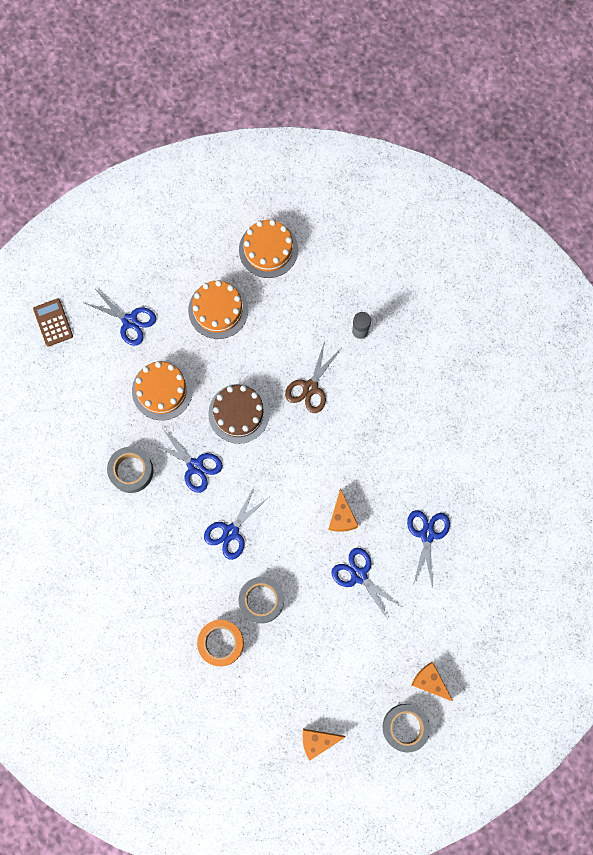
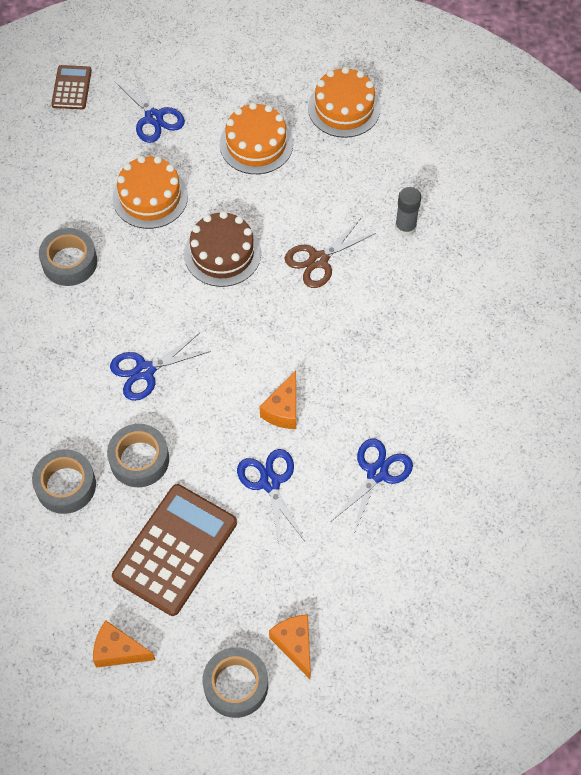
camera: 25 degrees right, 15 degrees down
blue scissors [150,429,223,493] -> none
orange tape [197,620,244,666] -> grey tape [32,449,96,514]
none -> brown calculator [112,484,237,616]

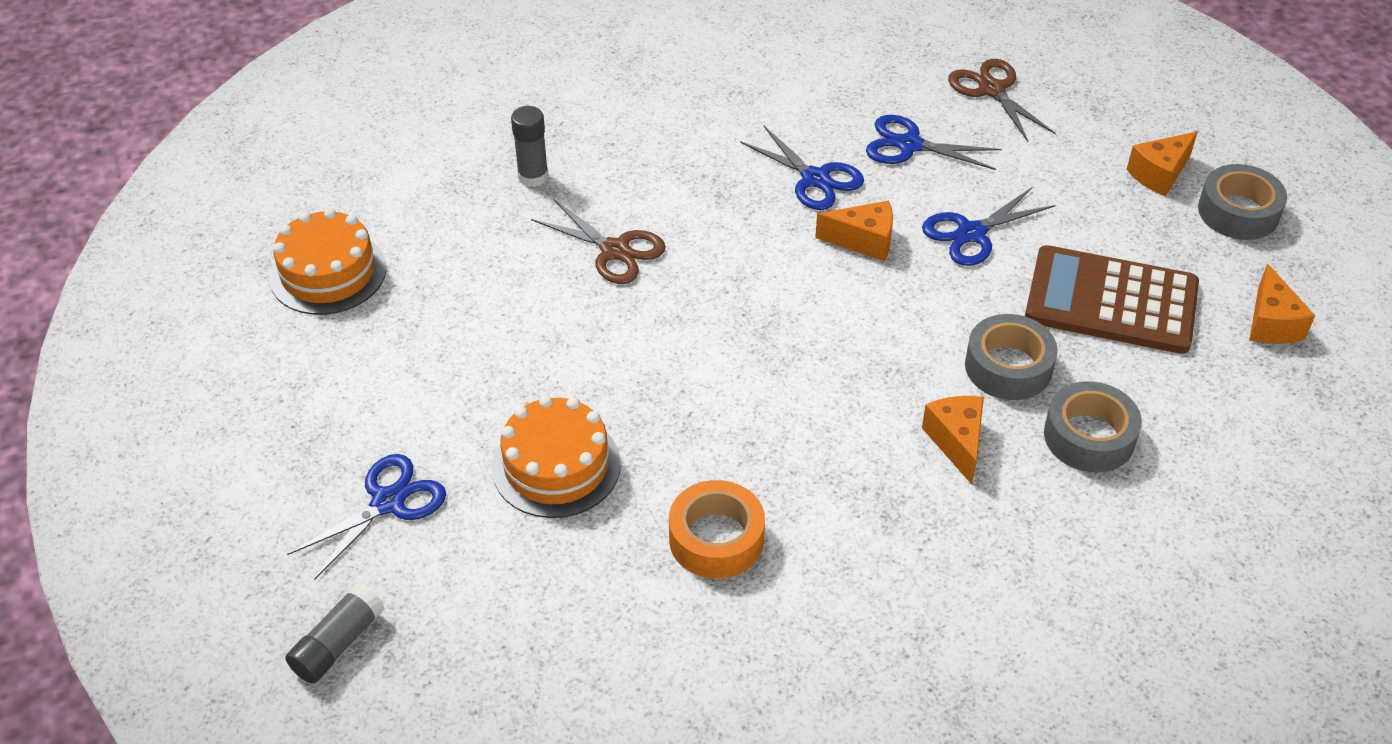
camera: 105 degrees left, 15 degrees down
grey tape [39,228,97,286] -> orange tape [669,480,765,579]
brown calculator [51,65,92,109] -> grey glue stick [285,583,385,684]
blue scissors [110,333,211,401] -> blue scissors moved to [740,126,864,210]
brown cake [184,211,261,287] -> none
orange cake [220,102,293,174] -> none
none -> orange cheese [922,396,984,484]
none -> brown scissors [948,59,1056,142]

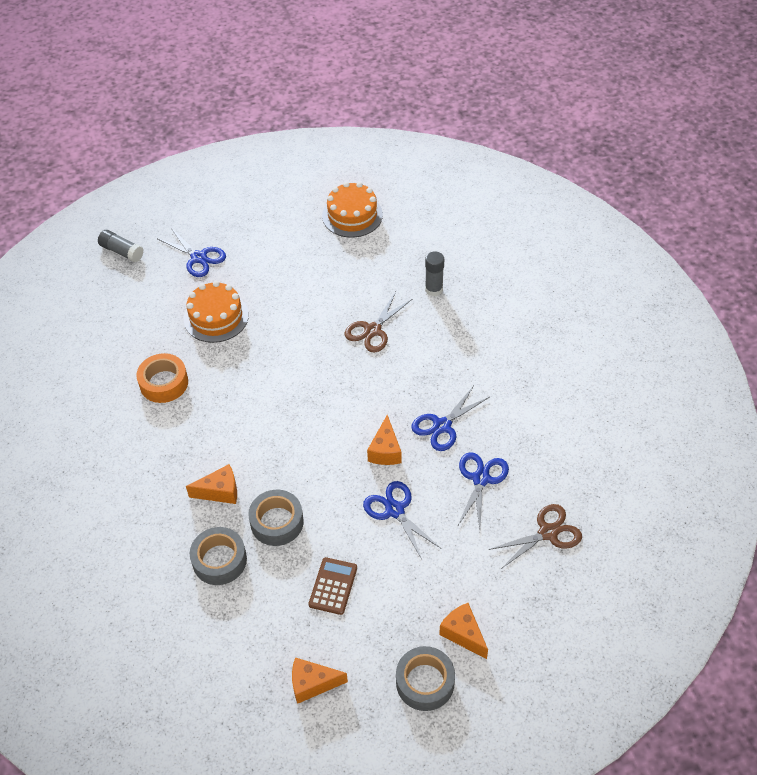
camera: 90 degrees right, 5 degrees up
brown calculator [1025,245,1199,354] -> brown calculator [309,557,357,615], size x0.53

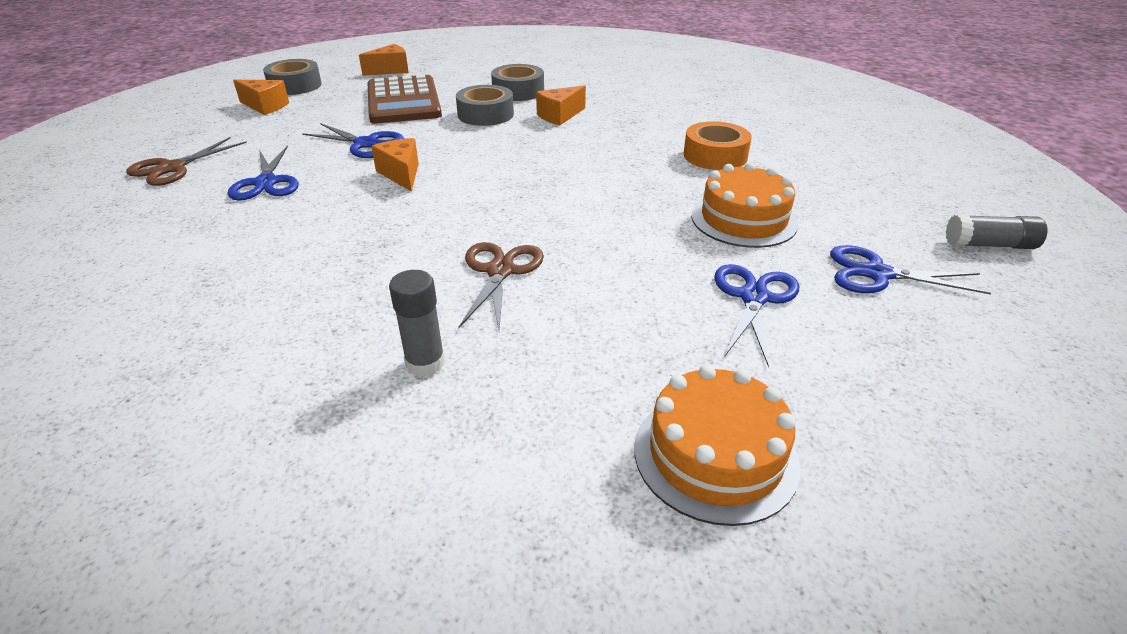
camera: 150 degrees right, 15 degrees down
brown calculator [309,557,357,615] -> brown calculator [368,75,442,124], size x1.90
blue scissors [411,386,489,451] -> blue scissors moved to [714,264,799,367]

